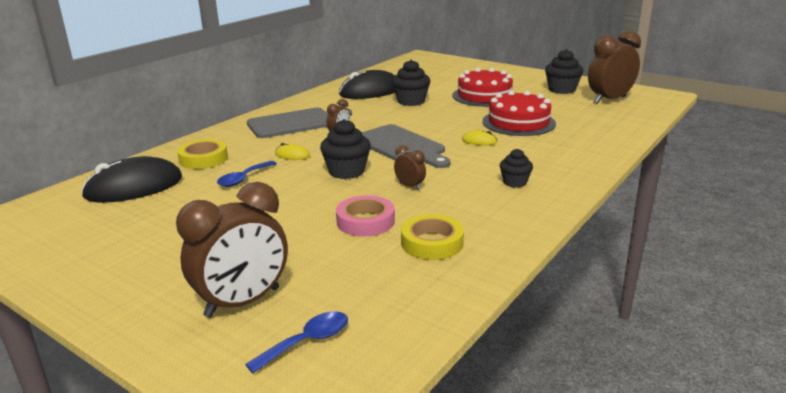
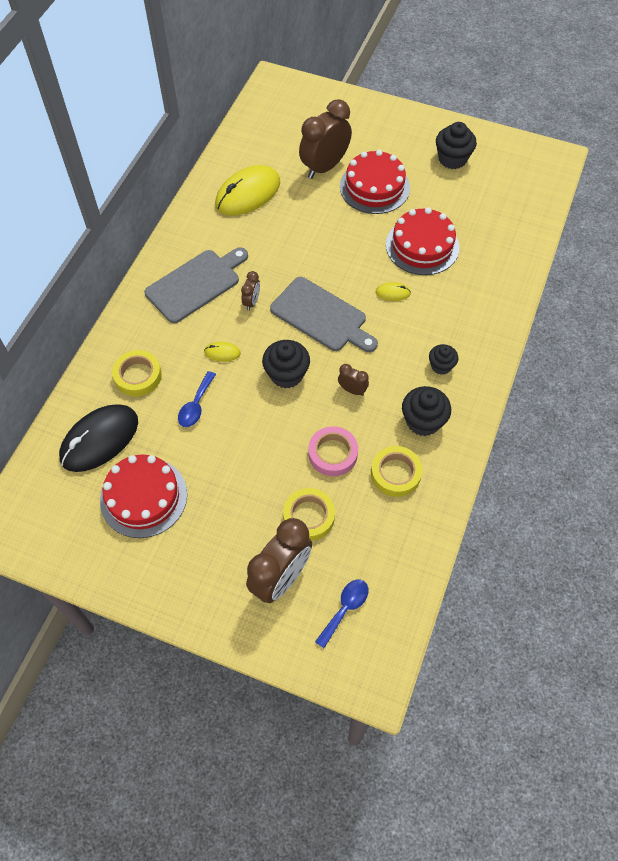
camera: 15 degrees left, 35 degrees up
black mouse [339,70,395,99] -> yellow mouse [215,165,280,216]
black cupcake [392,60,430,106] -> black cupcake moved to [402,386,451,436]
brown clock [588,31,641,104] -> brown clock moved to [299,99,352,179]
none -> red cake [100,455,187,538]
none -> yellow tape [283,488,335,541]

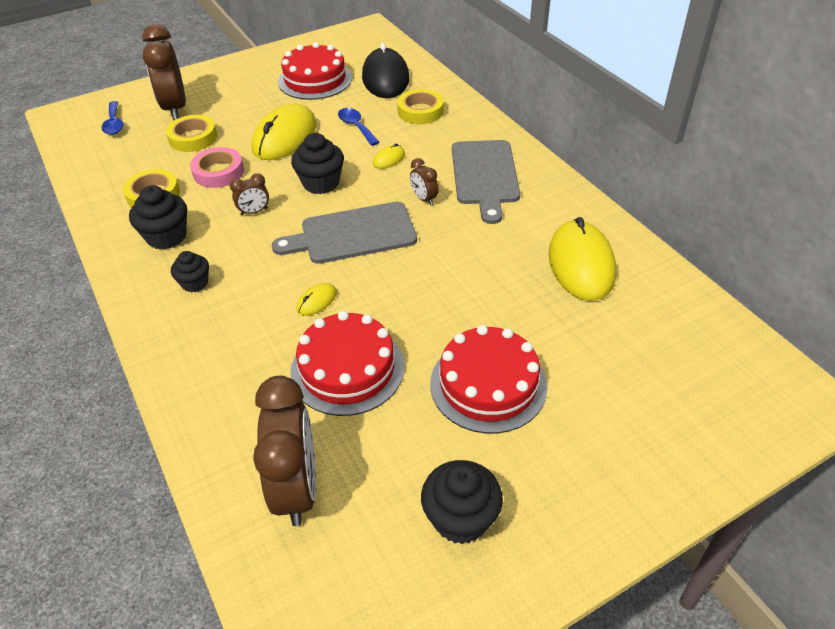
camera: 130 degrees right, 15 degrees down
brown clock [299,99,352,179] -> brown clock moved to [253,376,316,526]
none -> yellow mouse [251,103,317,160]

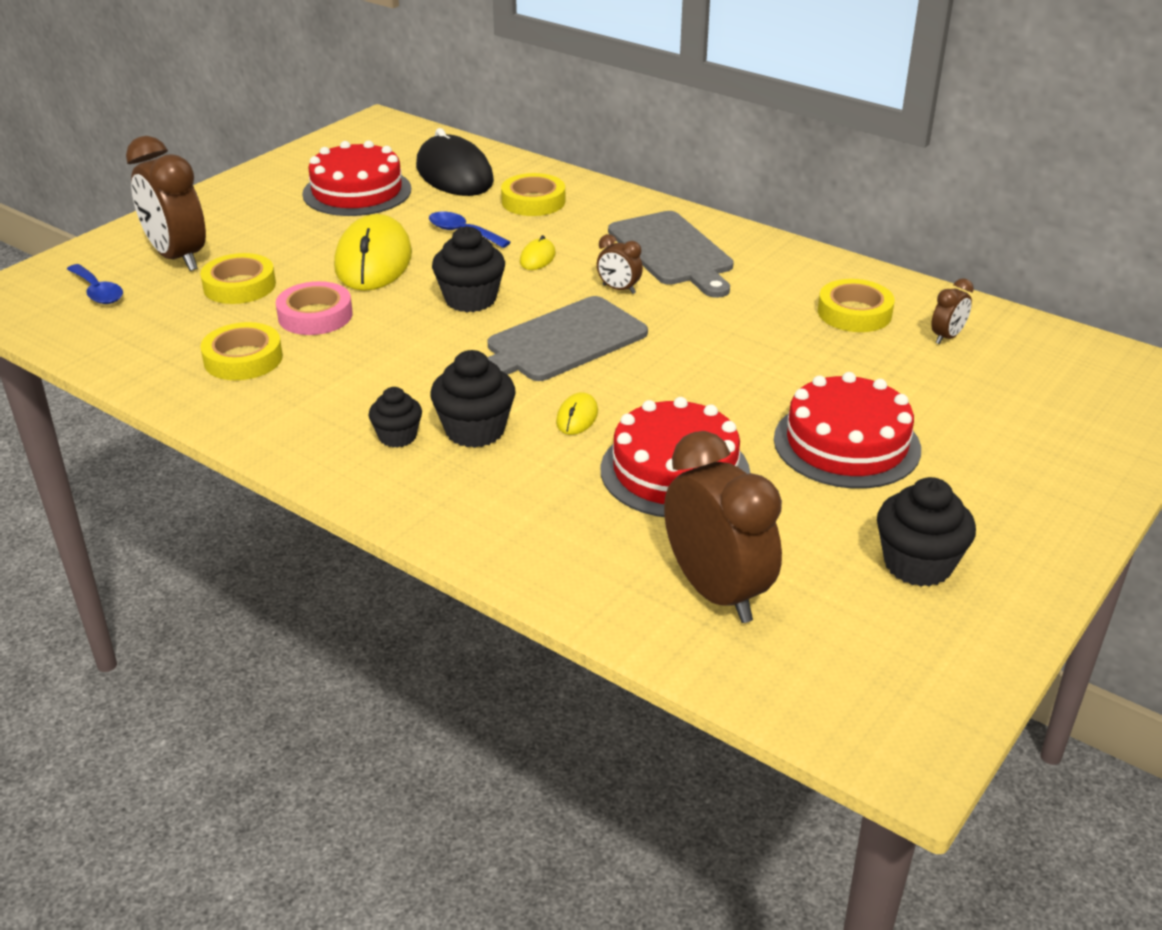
camera: 25 degrees left, 10 degrees down
black cupcake [129,185,187,250] -> black cupcake moved to [430,350,516,448]
brown clock [230,173,269,216] -> brown clock moved to [931,278,974,344]
yellow mouse [549,217,616,301] -> yellow tape [818,279,895,332]

